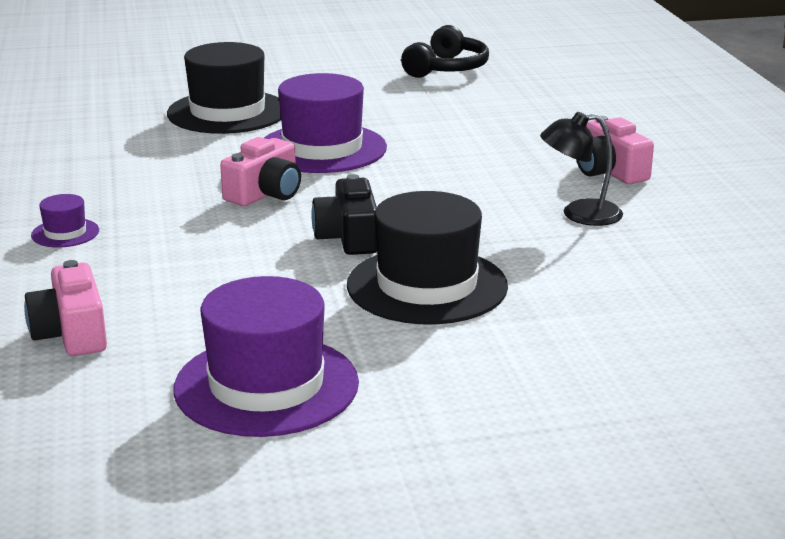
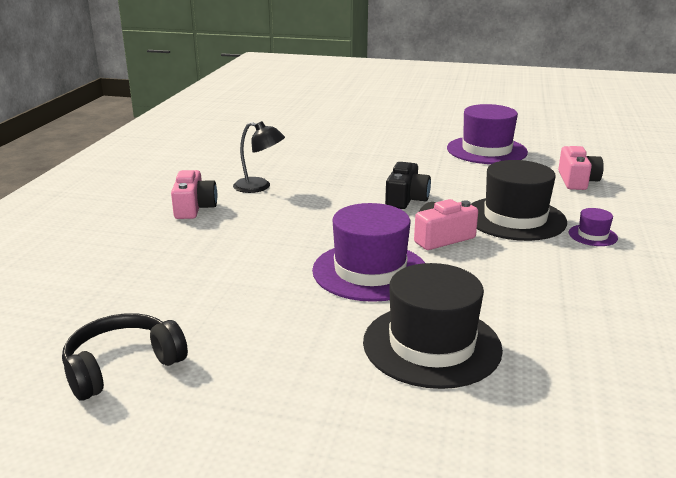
camera: 155 degrees left, 0 degrees up
black hat [347,191,508,324] -> black hat moved to [471,160,567,241]

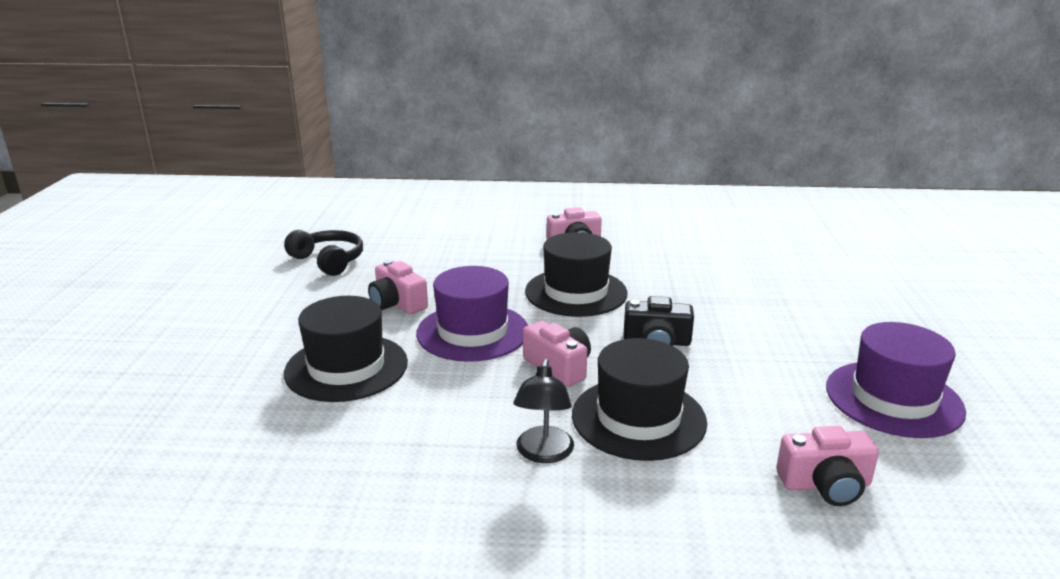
camera: 80 degrees right, 0 degrees up
black lamp [233,121,285,193] -> black lamp moved to [513,359,574,463]
purple hat [569,208,618,246] -> none
none -> pink camera [368,260,428,314]
none -> black hat [525,232,628,317]

